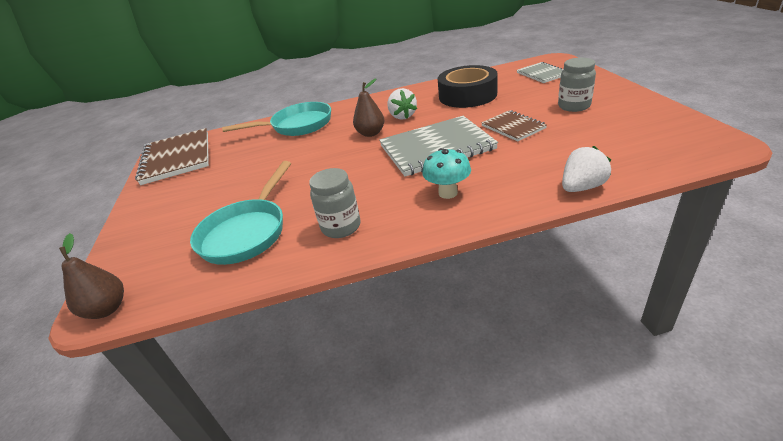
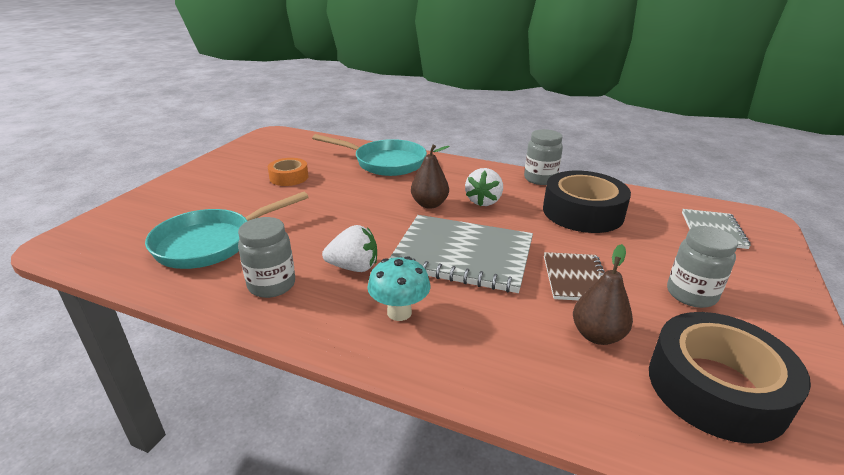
camera: 30 degrees right, 5 degrees down
brown pear [59,233,124,319] -> brown pear moved to [573,244,633,345]
brown notebook [135,128,209,185] -> none
white strawberry [562,146,611,192] -> white strawberry moved to [322,225,377,272]
none -> orange tape [268,158,308,186]
none -> grey jar [524,129,563,185]
none -> black tape [649,312,811,444]

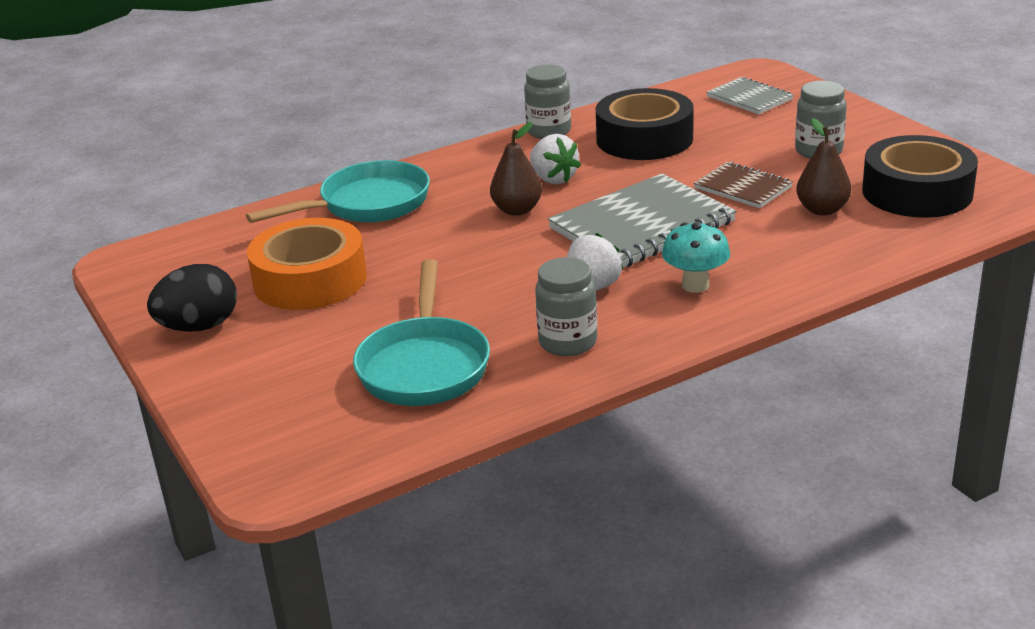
camera: 50 degrees left, 0 degrees up
orange tape [268,158,308,186] -> orange tape [247,218,367,310], size x1.85
none -> black egg [147,264,237,332]

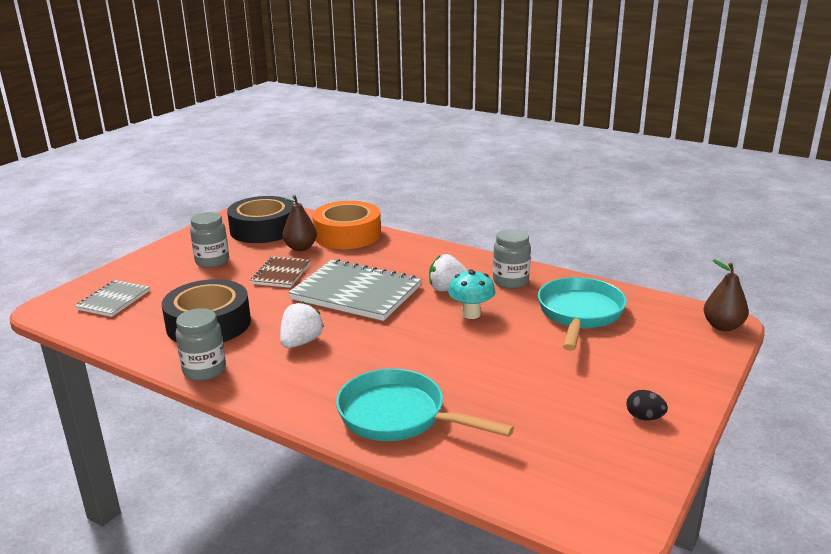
camera: 120 degrees left, 5 degrees down
black egg [147,264,237,332] -> black egg [626,390,668,420], size x0.53
orange tape [247,218,367,310] -> orange tape moved to [312,201,381,249]
turquoise pan [353,259,490,406] -> turquoise pan turned 45 degrees counterclockwise [538,277,627,351]
brown pear [490,122,542,216] -> brown pear moved to [704,259,749,331]
turquoise mushroom [662,222,730,293] -> turquoise mushroom moved to [448,269,495,319]

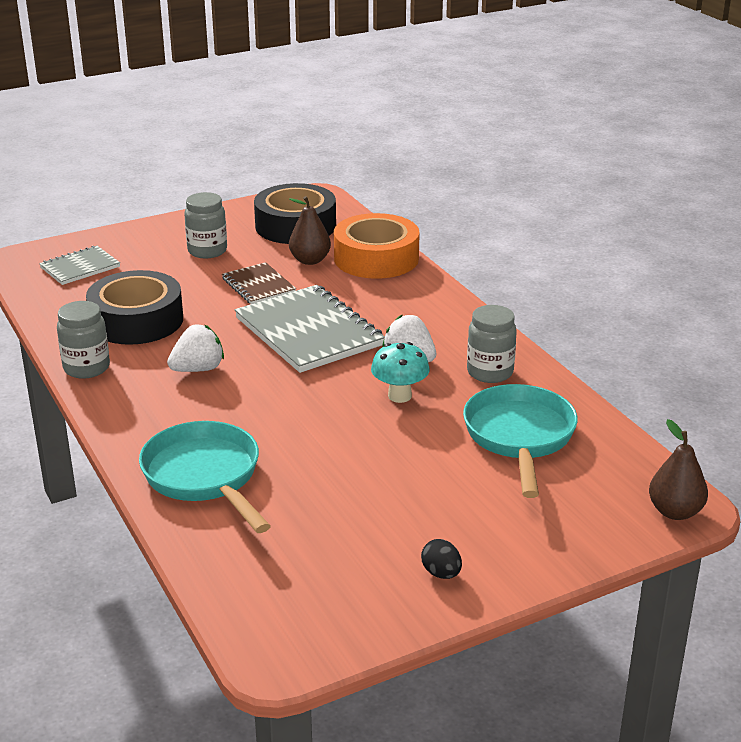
camera: 30 degrees right, 5 degrees up
brown notebook [250,256,310,288] -> brown notebook turned 75 degrees counterclockwise [222,262,296,304]
turquoise pan [538,277,627,351] -> turquoise pan turned 45 degrees counterclockwise [463,384,578,498]

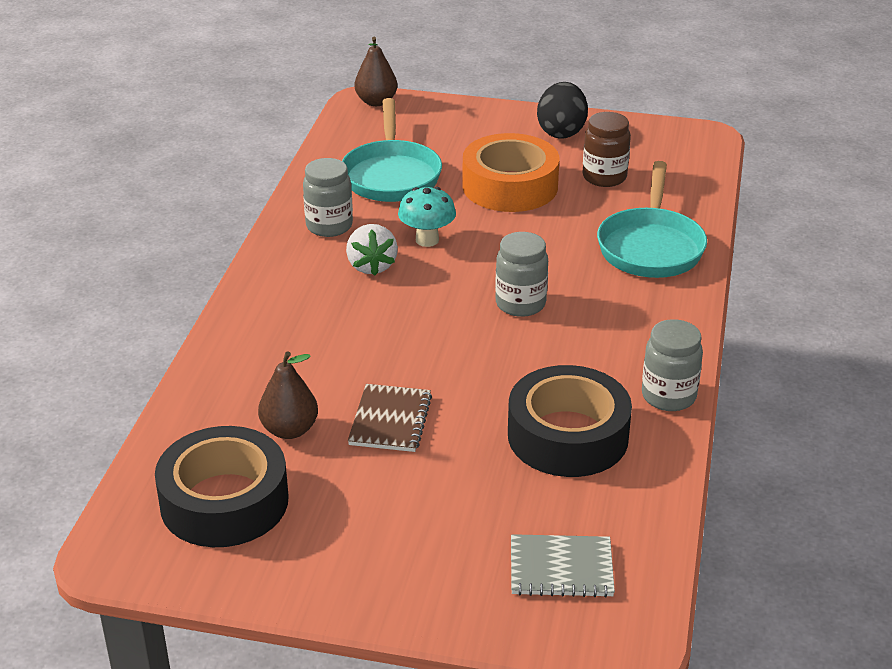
camera: 140 degrees left, 5 degrees up
white strawberry [167,324,224,372] -> none
grey jar [184,192,227,258] -> grey jar moved to [495,232,548,317]
grey notebook [235,285,385,373] -> none
orange tape [334,213,420,279] -> orange tape moved to [462,133,559,212]
black egg [421,539,462,579] -> black egg [537,82,588,139], size x1.90
turquoise pan [463,384,578,498] -> turquoise pan turned 45 degrees counterclockwise [342,98,442,202]
none -> brown jar [583,112,631,187]

